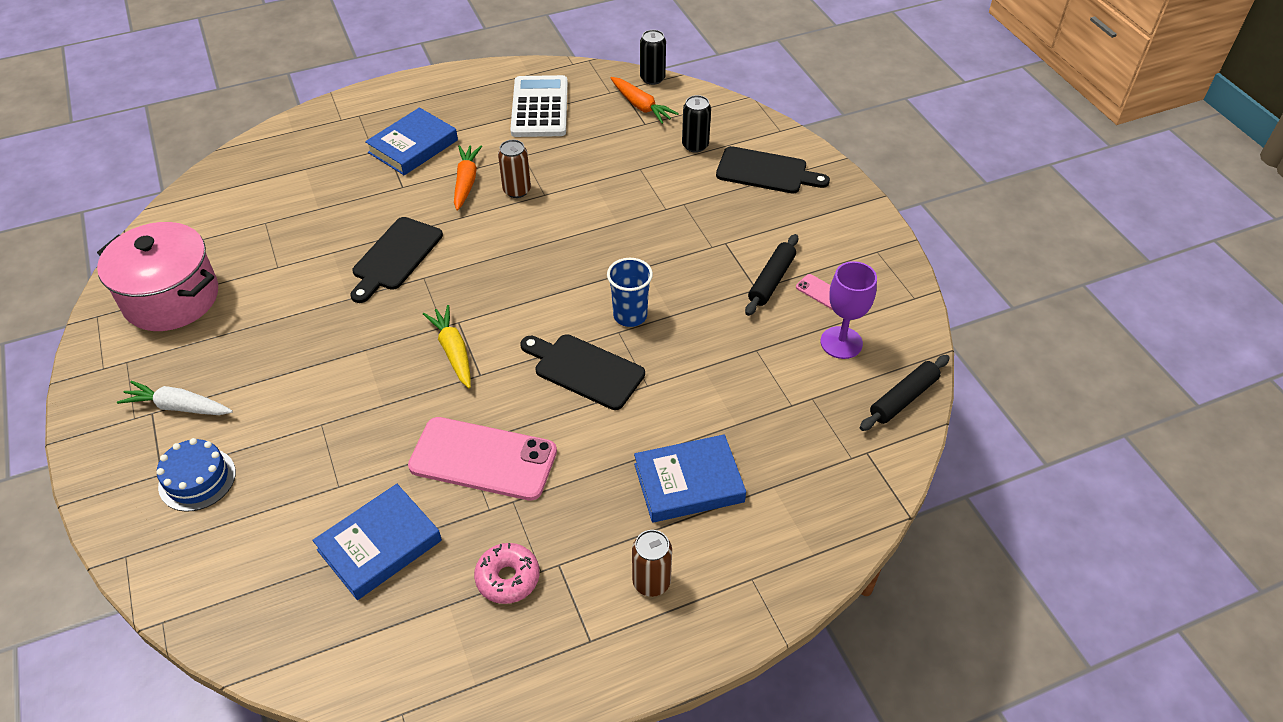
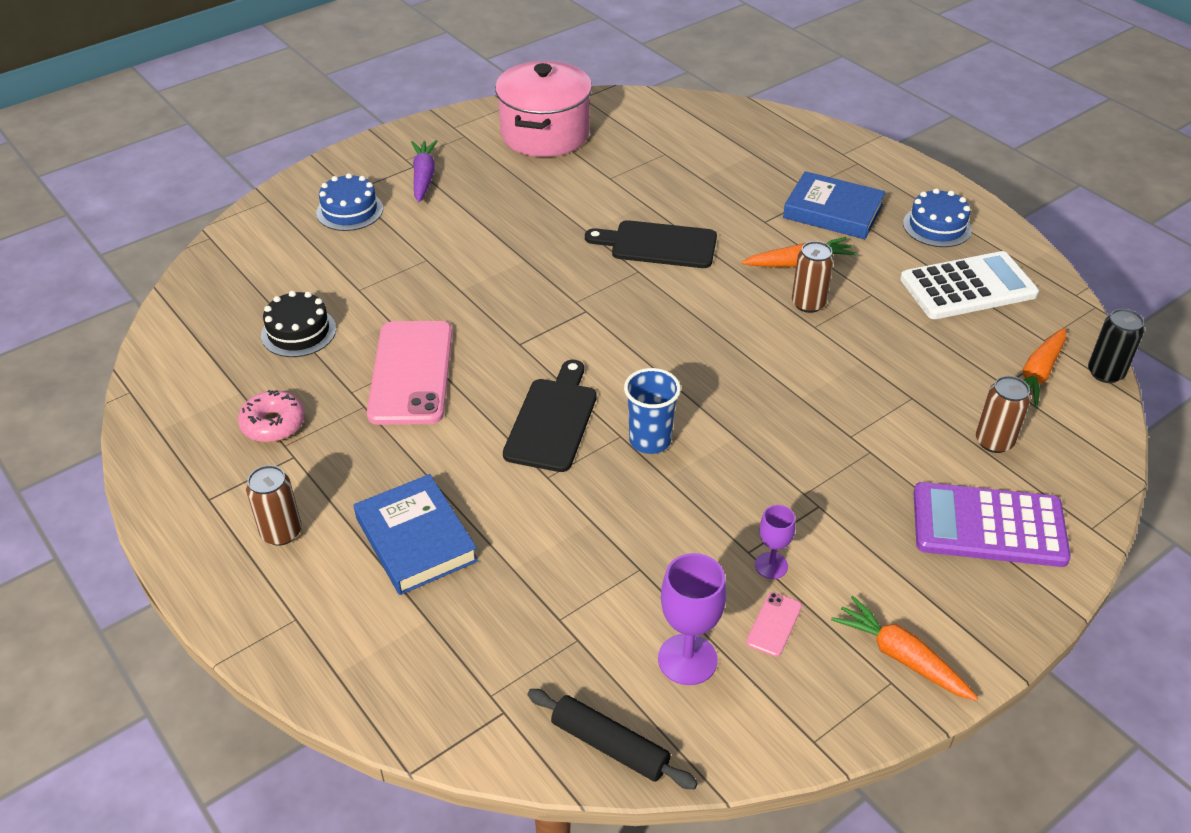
camera: 75 degrees right, 5 degrees down
white carrot [117,381,233,415] -> purple carrot [411,140,437,202]
blue book [312,484,442,600] -> black cake [261,291,336,357]
yellow carrot [423,305,471,388] -> none
black can [682,95,711,153] -> brown can [976,376,1031,453]
black cutting board [716,146,830,194] -> purple calculator [914,482,1071,567]
black rolling pin [745,234,798,316] -> purple goblet [755,505,796,579]
none -> orange carrot [831,596,978,701]
none -> blue cake [903,188,972,247]

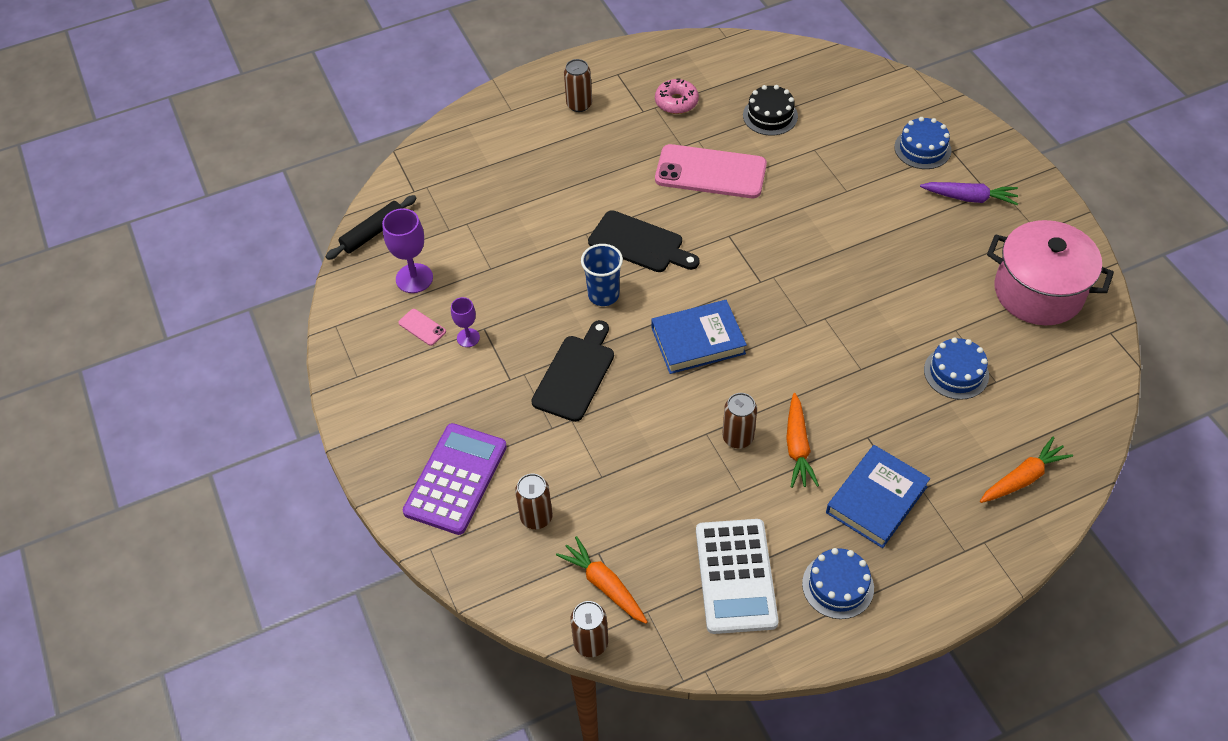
camera: 105 degrees right, 10 degrees up
blue book [354,474,478,595] -> blue book moved to [652,300,747,374]
black cutting board [585,220,717,268] -> black cutting board moved to [531,320,614,422]
orange carrot [831,596,978,701] -> orange carrot moved to [980,437,1073,503]
black can [1088,309,1144,383] -> brown can [570,601,608,657]
none -> blue cake [924,338,989,400]

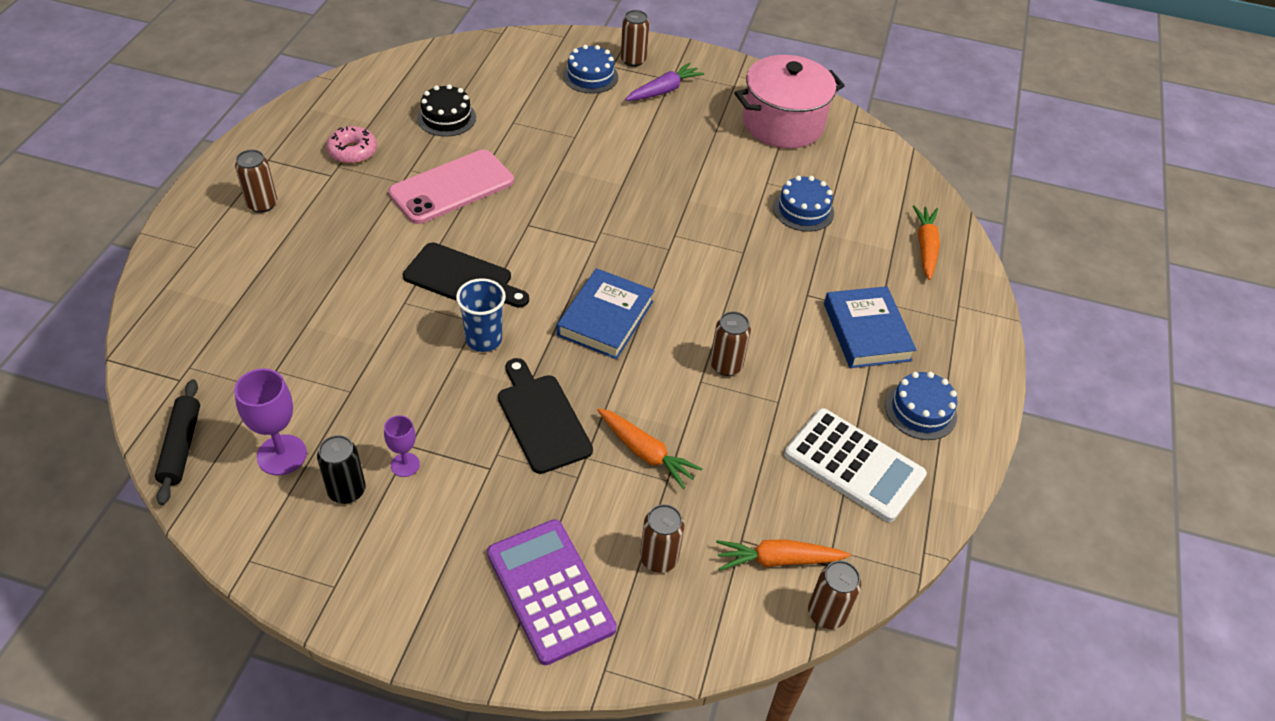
camera: 55 degrees left, 5 degrees down
pink phone [398,309,446,346] -> black can [317,435,366,504]
black cutting board [588,210,700,272] -> black cutting board turned 45 degrees clockwise [403,242,529,308]
orange carrot [786,393,819,488] -> orange carrot moved to [597,408,703,489]
none -> brown can [621,10,649,67]

